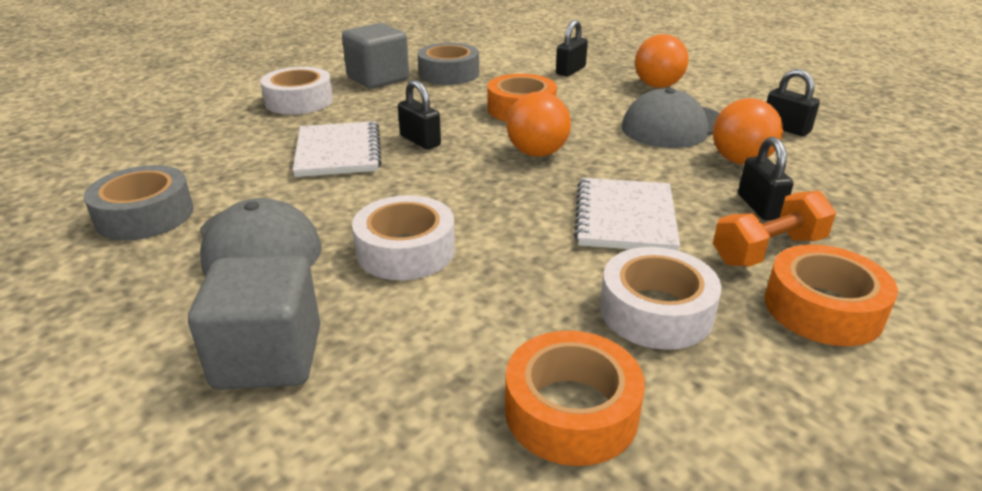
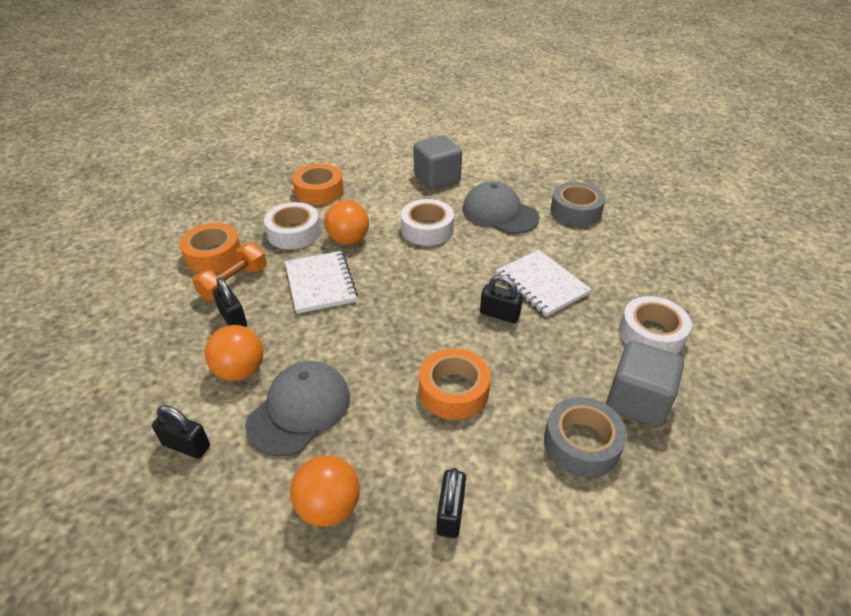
camera: 155 degrees right, 10 degrees up
orange ball [506,91,571,157] -> orange ball moved to [325,200,369,245]

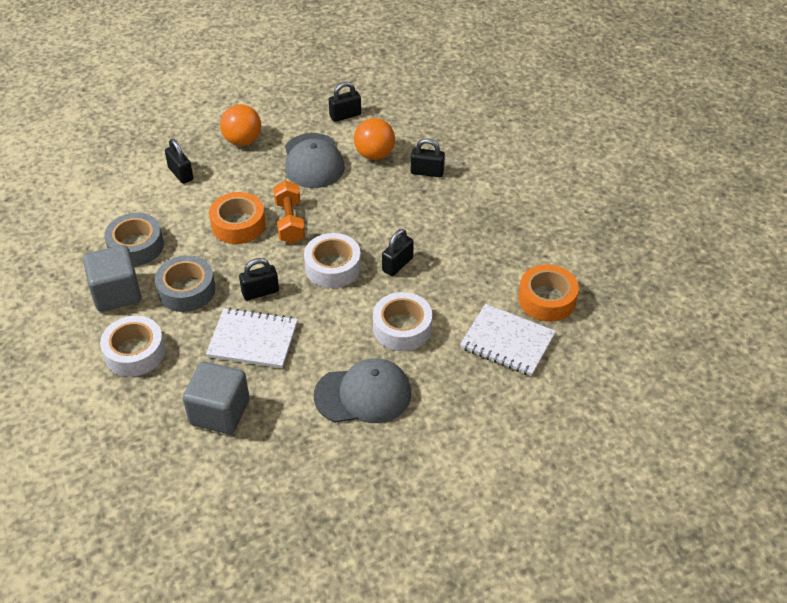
camera: 135 degrees right, 5 degrees up
orange tape [180,223,241,273] -> none
orange dumbbell [192,243,267,301] -> orange dumbbell moved to [273,180,305,244]
white tape [264,202,321,250] -> white tape moved to [304,233,361,288]
white notebook [285,251,358,314] -> white notebook moved to [460,304,556,376]
orange ball [325,200,369,245] -> none
grey cube [413,135,462,190] -> grey cube moved to [183,362,249,434]
grey tape [551,182,605,226] -> grey tape moved to [155,255,215,312]
none -> black padlock [382,229,414,276]

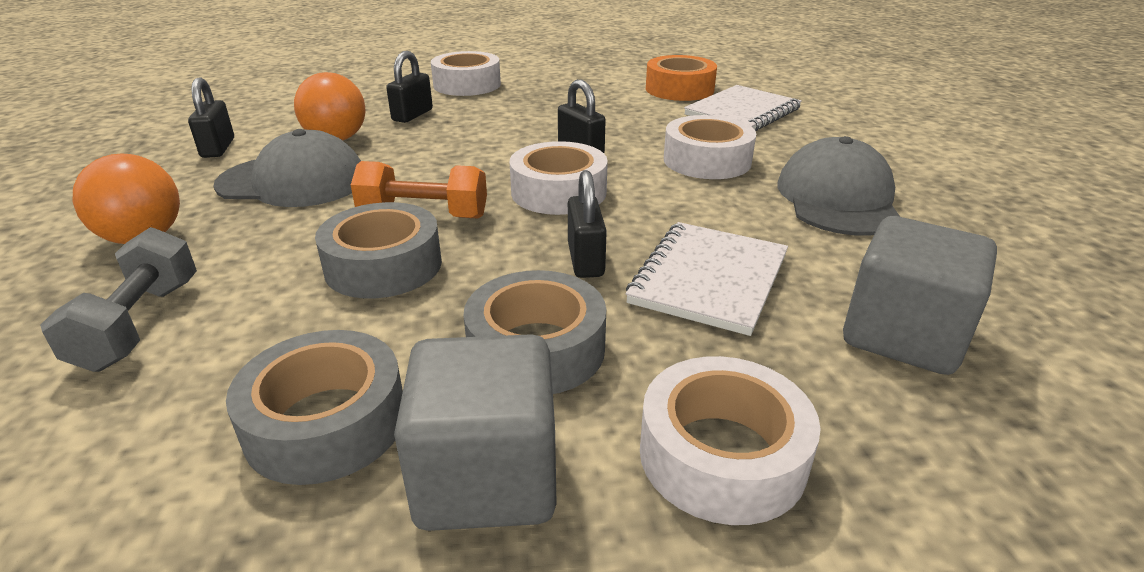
camera: 75 degrees left, 15 degrees down
black padlock [165,139,193,184] -> grey dumbbell [40,227,197,372]
orange tape [209,192,266,244] -> grey tape [315,202,442,298]
none -> white tape [431,51,501,96]

